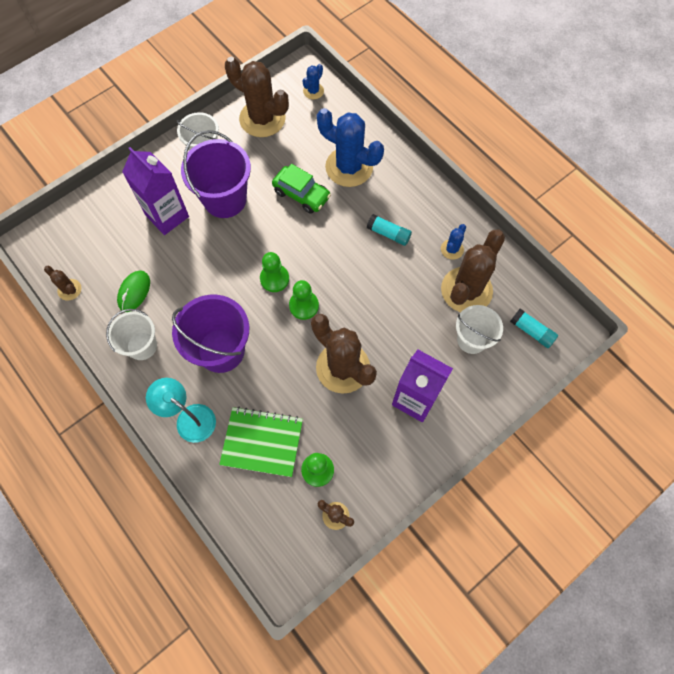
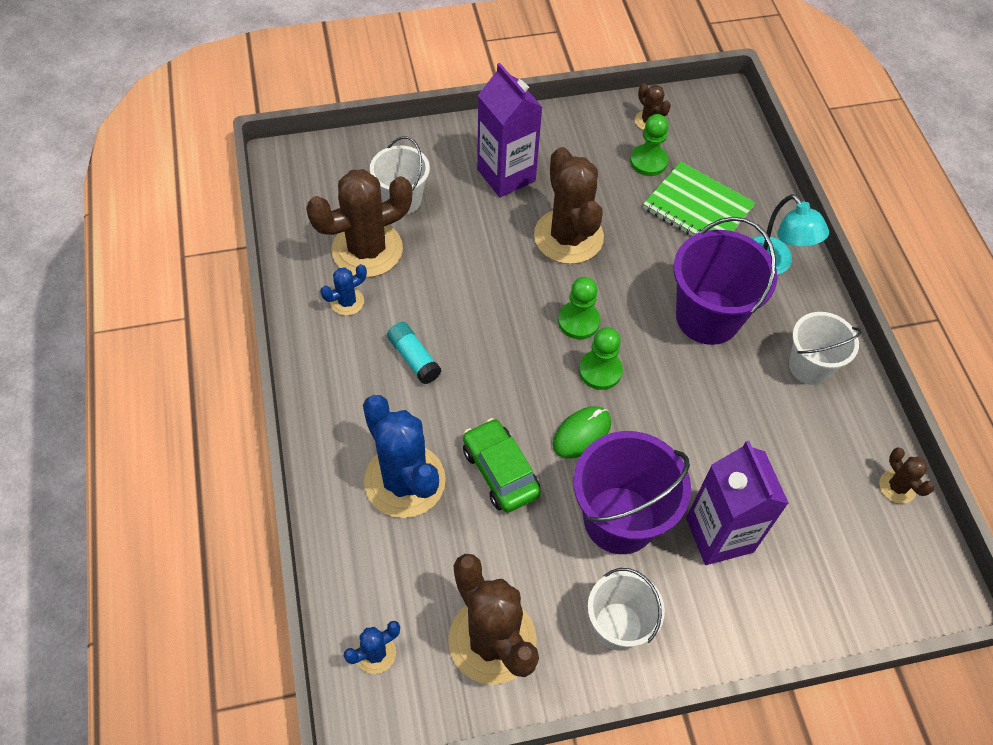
camera: 155 degrees left, 10 degrees down
green mouse [117,270,150,312] -> green mouse moved to [553,406,611,459]
turquoise glue stick [510,308,558,348] -> none

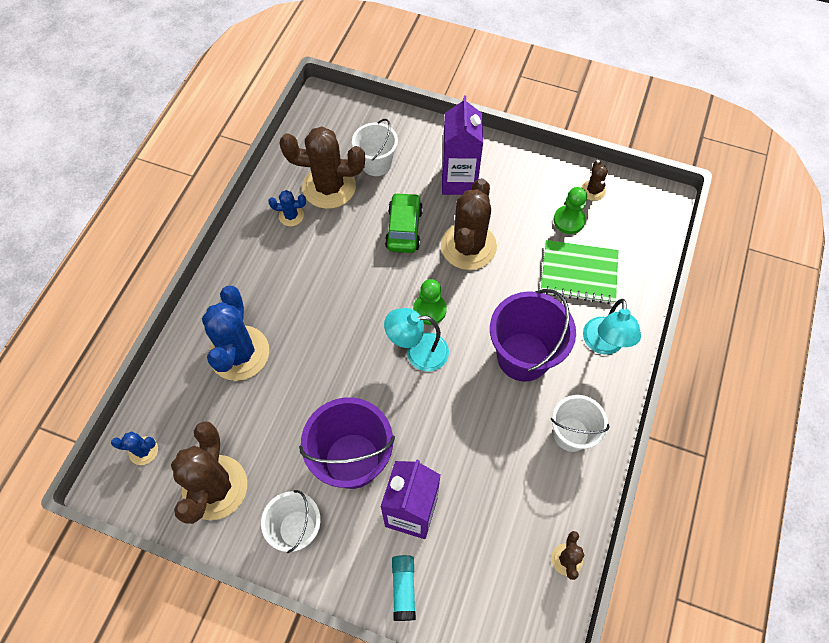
camera: 35 degrees right, 5 degrees up
turquoise glue stick [387,322,441,384] -> turquoise glue stick moved to [392,555,416,621]
green car [463,418,541,513] -> green car moved to [385,192,423,253]
green mouse [553,406,611,459] -> none
green pawn [579,327,623,390] -> turquoise lamp [384,308,449,371]
green notebook [643,162,755,236] -> green notebook turned 60 degrees counterclockwise [541,240,619,304]

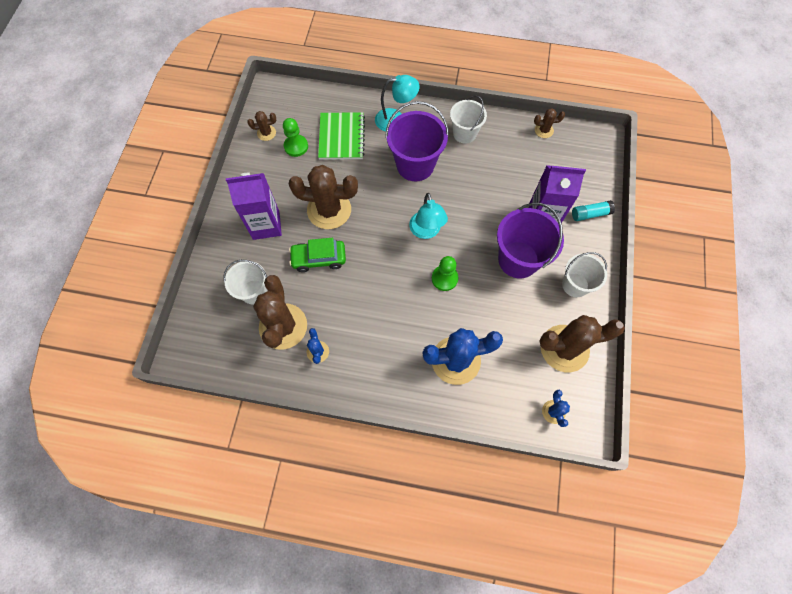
camera: 100 degrees left, 5 degrees up
green pawn [413,279,447,325] -> green pawn moved to [432,256,458,291]

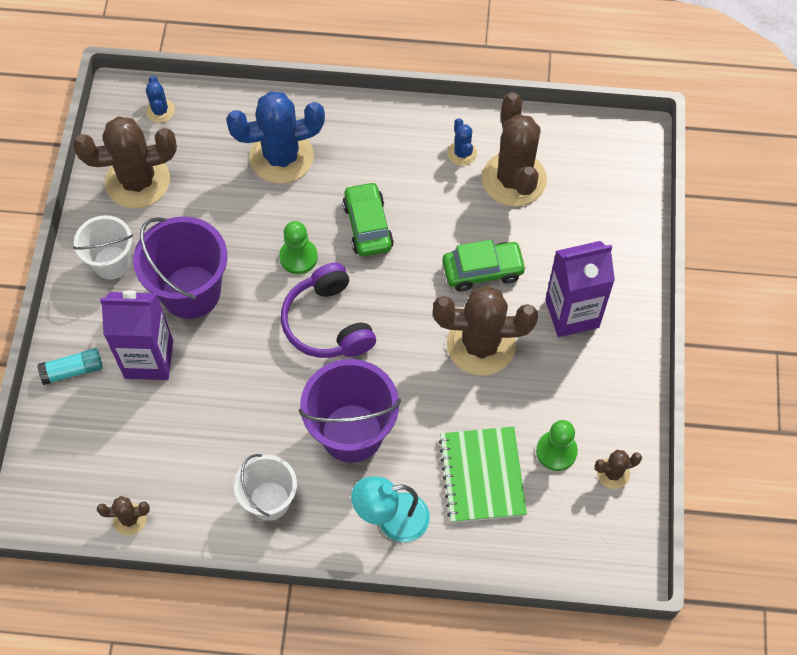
camera: 175 degrees right, 5 degrees down
white bucket [223,260,267,305] -> none
turquoise lamp [409,193,448,239] -> purple headphones [281,263,376,358]
none -> green car [342,182,394,257]

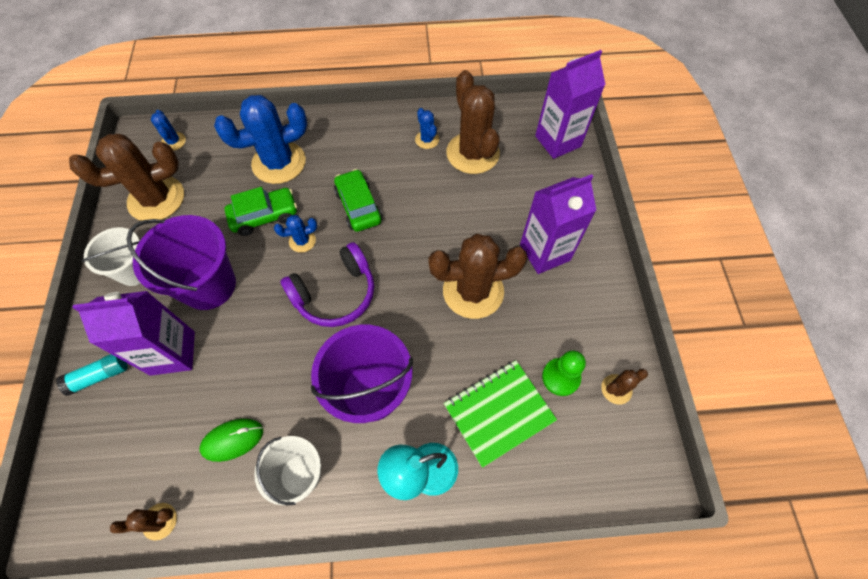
camera: 10 degrees left, 0 degrees up
green pawn [279,221,318,274] -> blue cactus [274,215,317,253]
purple headphones [281,263,376,358] -> purple headphones turned 90 degrees counterclockwise [280,242,374,327]
green notebook [438,427,527,523] -> green notebook turned 75 degrees clockwise [444,360,557,468]
green car [443,240,526,292] -> green car moved to [225,187,297,236]
none -> green mouse [199,419,263,462]
none -> purple carton [535,50,606,159]

